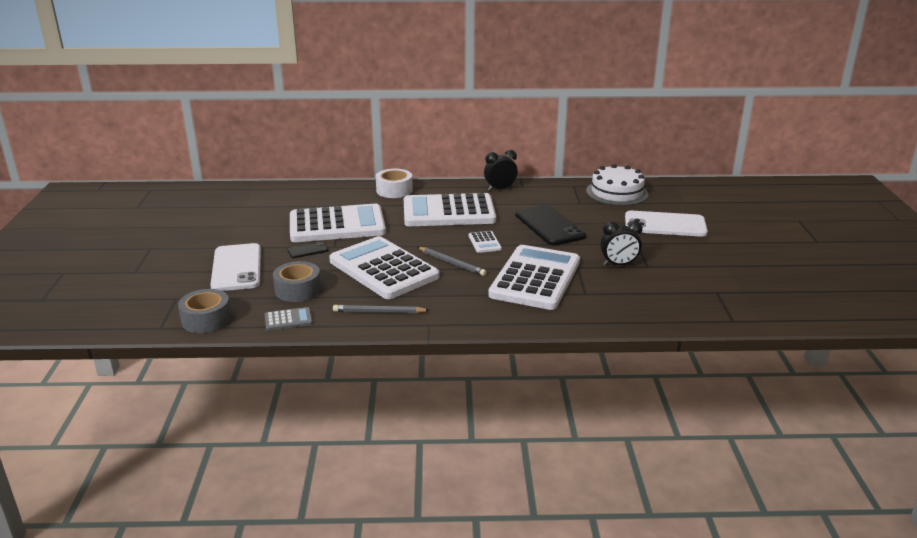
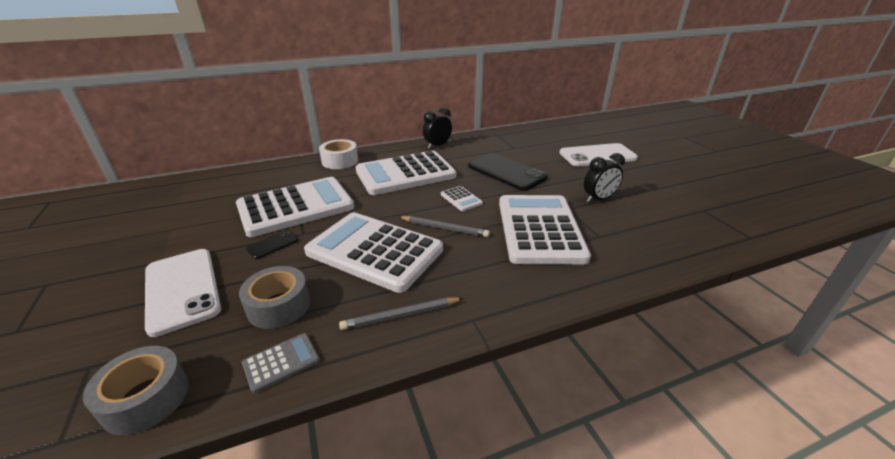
camera: 20 degrees left, 5 degrees up
white cake [586,164,648,206] -> none

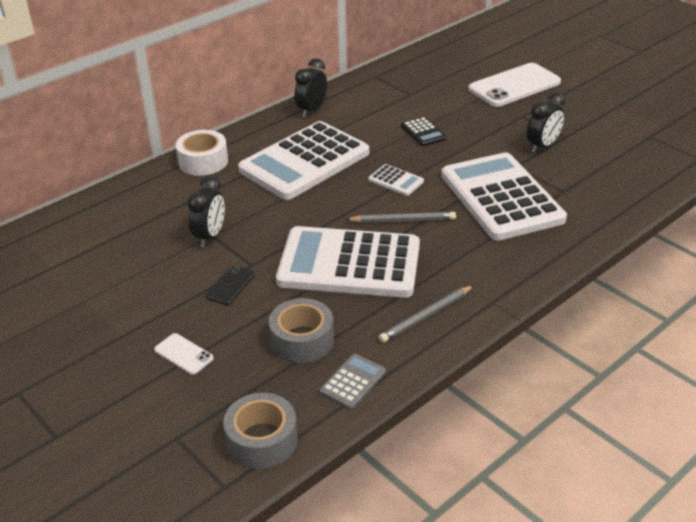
camera: 20 degrees left, 5 degrees up
white phone [145,249,221,337] -> white phone [154,333,214,375], size x0.46
white calculator [236,177,354,237] -> black clock [187,176,225,247]
black phone [468,153,547,191] -> black calculator [401,117,447,146]

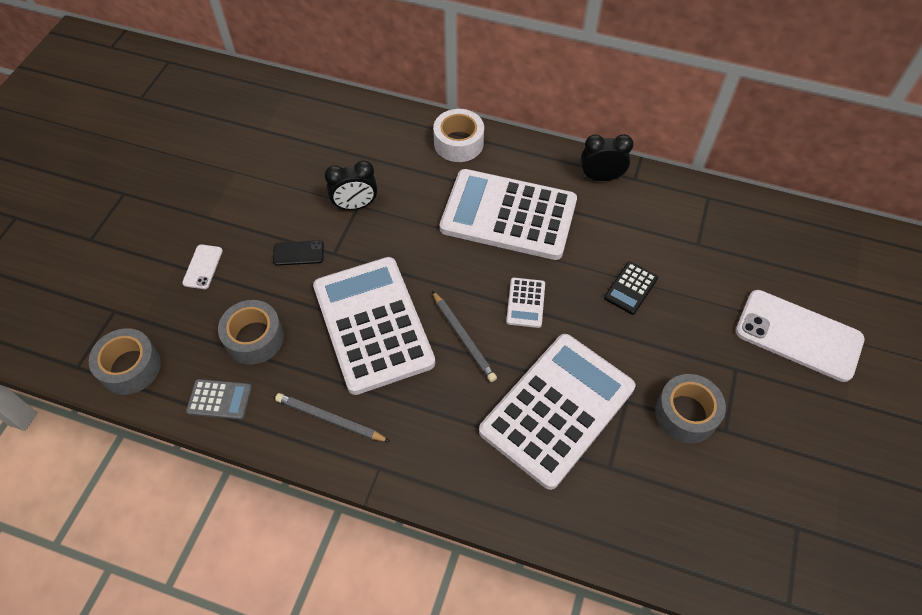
camera: 60 degrees right, 20 degrees up
black clock [527,92,565,153] -> grey tape [655,374,726,443]

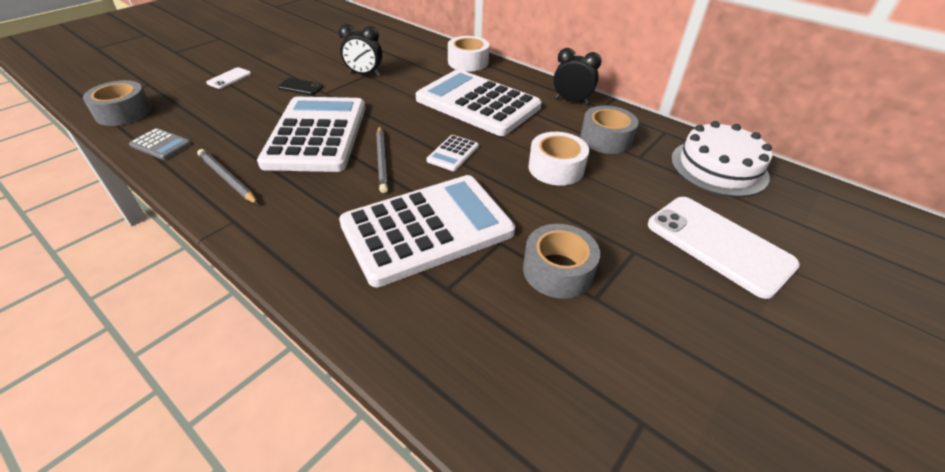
camera: 20 degrees right, 15 degrees down
grey tape [218,300,284,365] -> grey tape moved to [580,106,638,154]
black calculator [604,262,658,315] -> white tape [529,132,589,186]
none -> white cake [671,121,772,197]

